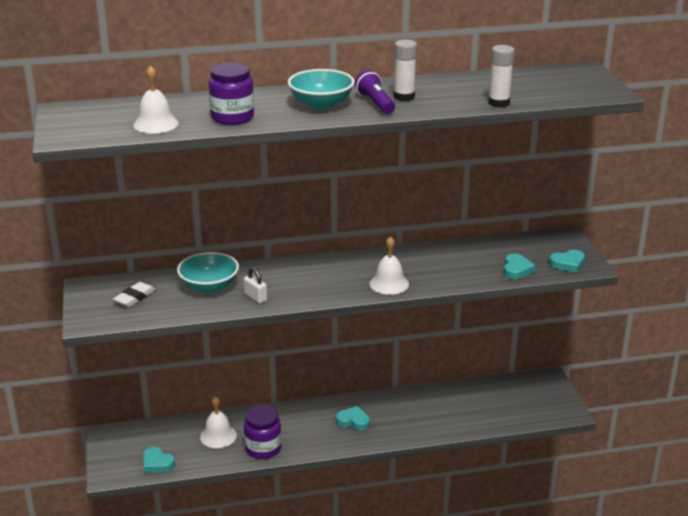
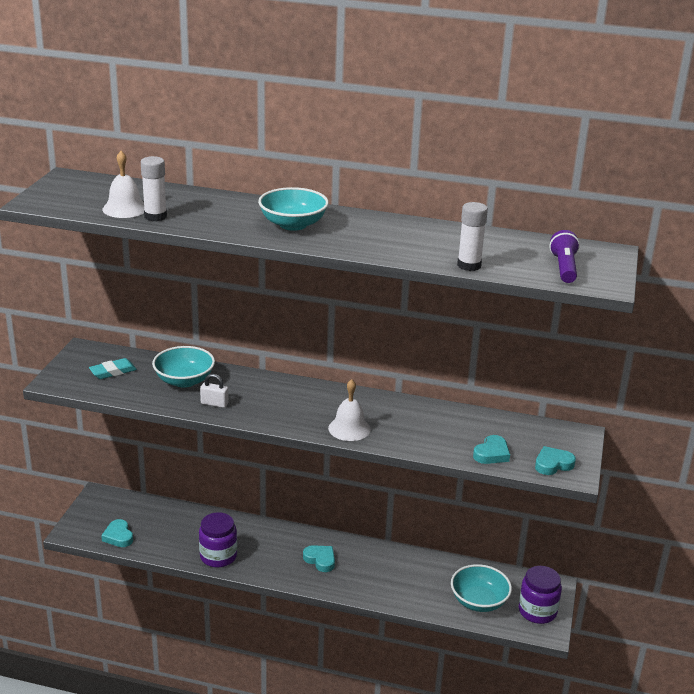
camera: 25 degrees right, 0 degrees up
white eraser [113,282,156,307] -> turquoise eraser [89,358,137,379]
white bell [200,396,237,448] -> none
purple jar [209,63,254,125] -> purple jar moved to [519,566,562,624]
white padlock [244,267,267,303] -> white padlock turned 60 degrees counterclockwise [200,374,229,408]
purple flashlight [355,70,395,114] -> purple flashlight moved to [549,230,580,283]
white glue stick [394,39,417,101] -> white glue stick moved to [141,156,167,221]
turquoise heart [549,250,585,273] -> turquoise heart turned 150 degrees clockwise [535,446,576,475]
none -> turquoise bowl [451,564,512,612]

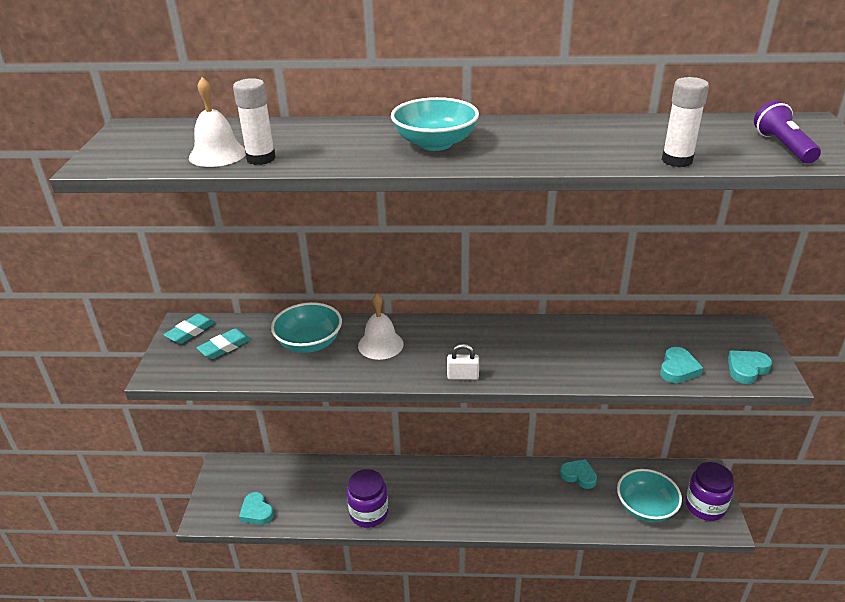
camera: 10 degrees left, 5 degrees up
white padlock [200,374,229,408] -> white padlock moved to [447,344,479,380]
turquoise heart [303,545,335,572] -> turquoise heart moved to [560,459,597,489]
white bell [328,379,371,441] -> white bell moved to [358,294,404,360]
none -> turquoise eraser [164,314,215,344]

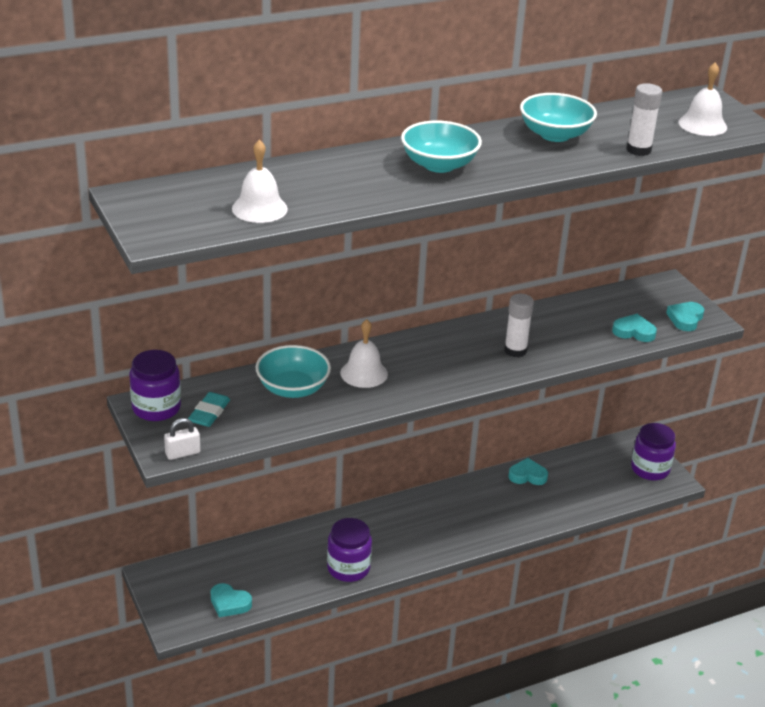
camera: 30 degrees left, 0 degrees up
turquoise eraser [164,314,215,344] -> purple jar [130,350,181,421]
white glue stick [233,78,276,165] -> white glue stick moved to [504,294,534,357]
white padlock [447,344,479,380] -> white padlock moved to [164,418,200,460]
turquoise bowl [617,469,682,522] -> turquoise bowl moved to [520,93,597,142]
turquoise heart [660,347,703,383] -> turquoise heart turned 75 degrees counterclockwise [612,314,657,342]
purple flashlight [754,100,821,164] -> white bell [678,62,727,136]

